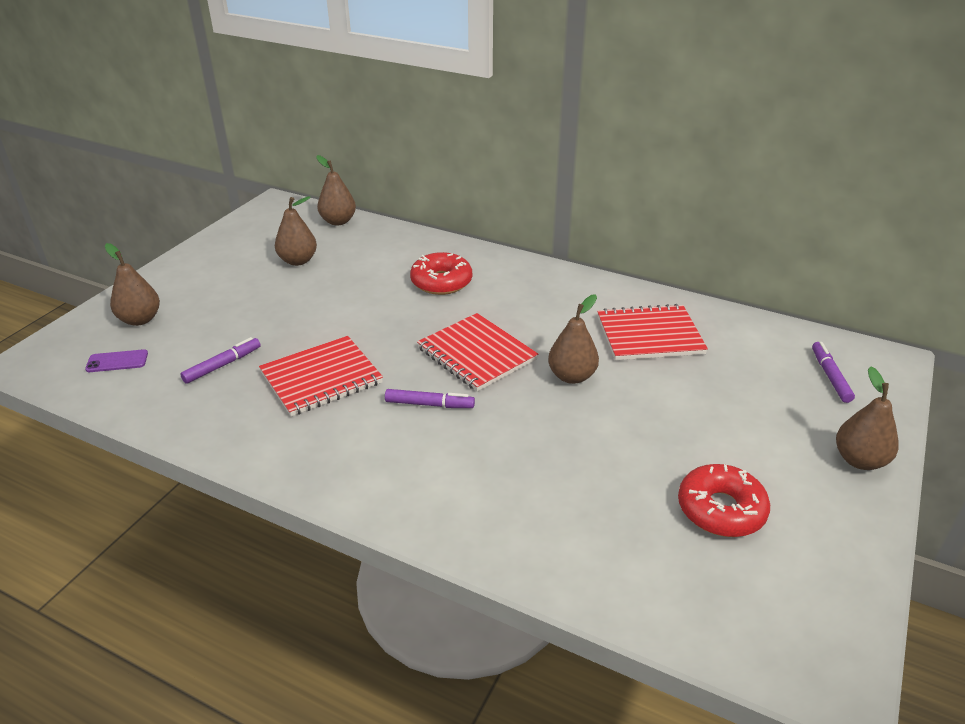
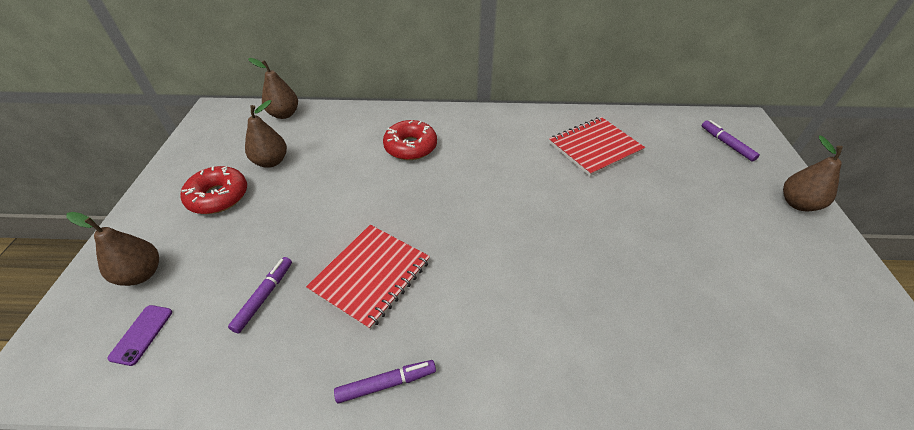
camera: 25 degrees left, 10 degrees up
purple phone [85,349,148,372] -> purple phone turned 45 degrees counterclockwise [107,305,172,366]
purple marker [385,389,475,408] -> purple marker moved to [334,360,436,403]
red notebook [417,313,538,392] -> none
brown pear [548,294,599,384] -> none
red donut [678,464,770,537] -> red donut moved to [181,166,247,214]

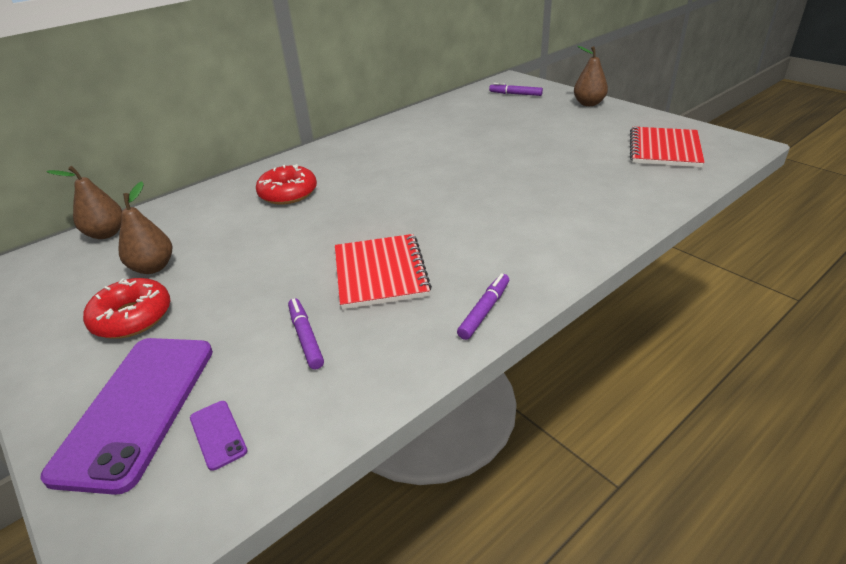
camera: 40 degrees left, 10 degrees down
brown pear [66,212,159,286] -> purple phone [41,338,213,495]
red notebook [549,117,645,176] -> red notebook moved to [630,127,705,167]

